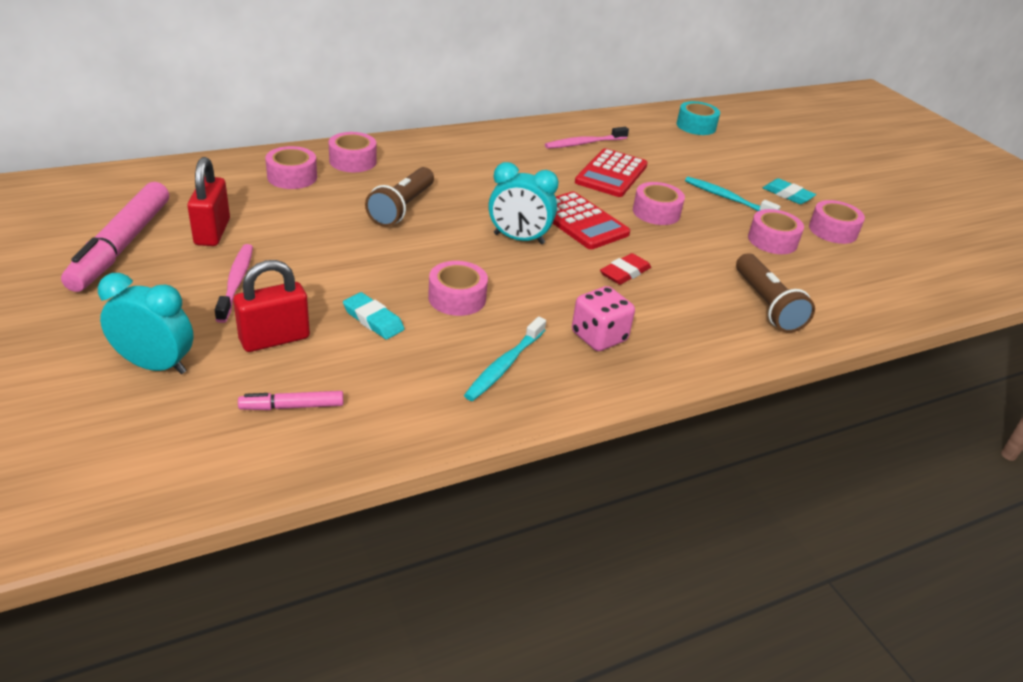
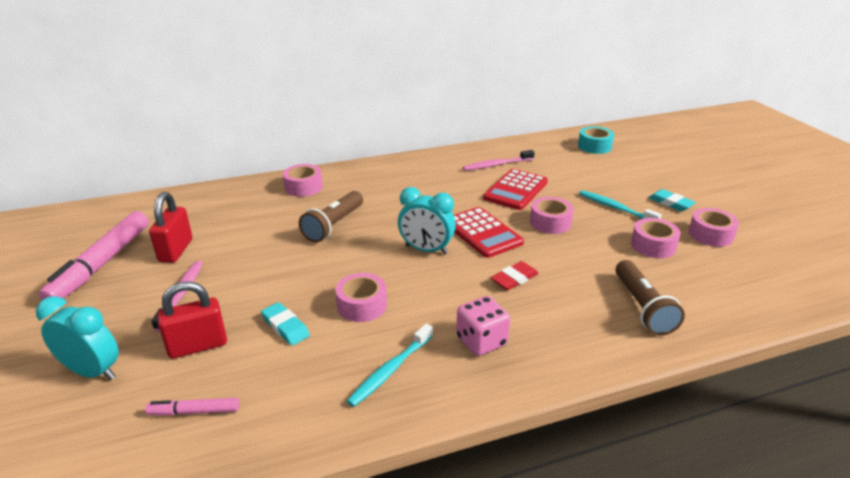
camera: 10 degrees right, 5 degrees down
pink tape [265,146,317,189] -> none

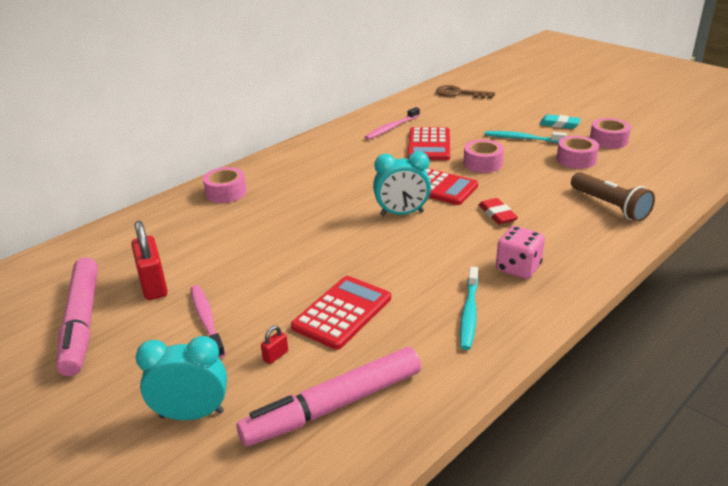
camera: 25 degrees left, 0 degrees up
pink marker [145,398,239,416] -> pink marker [237,347,421,447], size x2.13
red padlock [157,281,227,359] -> red padlock [261,326,288,364], size x0.45
turquoise eraser [261,302,310,346] -> red calculator [291,276,391,350]
brown flashlight [299,191,363,242] -> none
pink tape [335,273,387,322] -> none
red eraser [491,261,539,290] -> red eraser turned 45 degrees counterclockwise [479,198,518,224]
turquoise tape [578,126,614,154] -> brown key [436,85,495,99]

